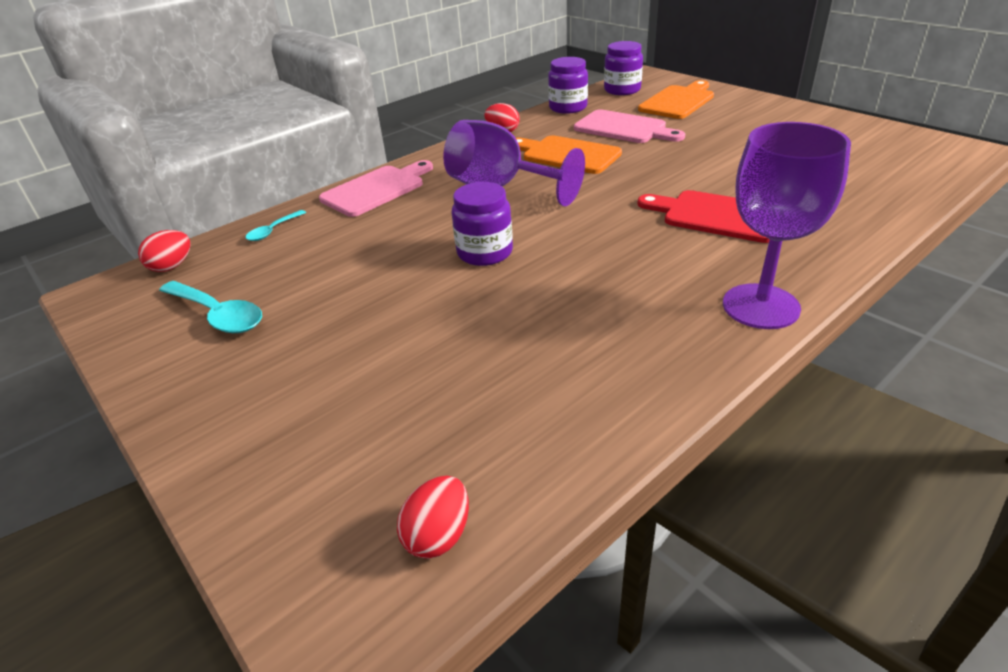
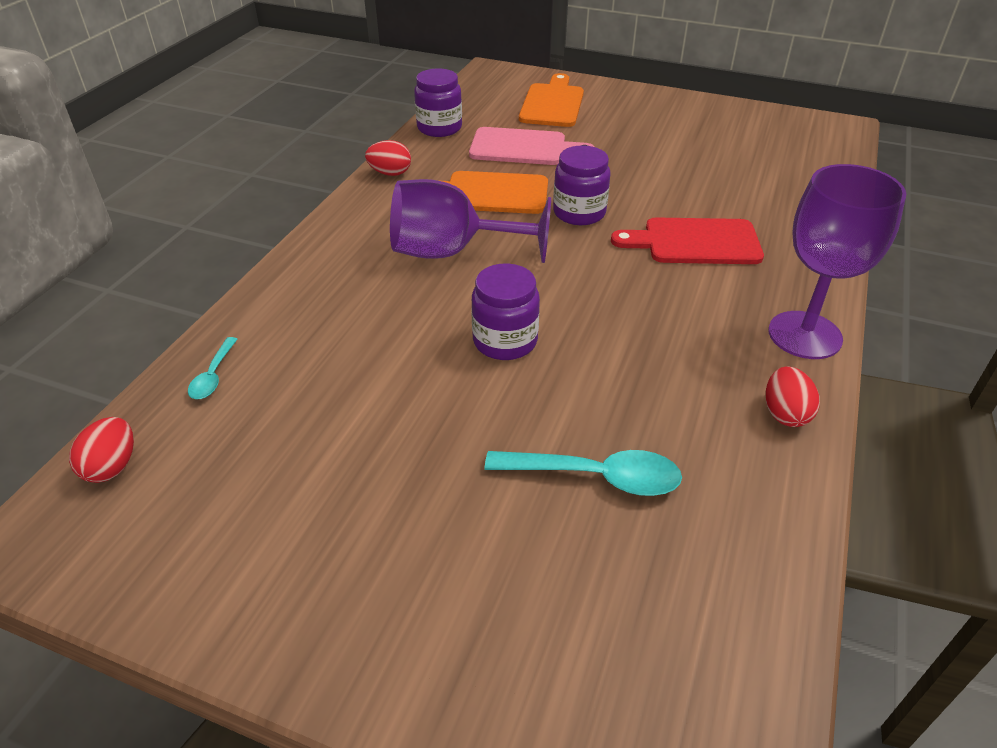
camera: 30 degrees left, 5 degrees up
turquoise spoon [159,281,262,333] -> turquoise spoon moved to [485,450,682,496]
pink cutting board [319,160,433,217] -> none
red egg [397,476,469,559] -> red egg moved to [766,366,820,427]
purple jar [604,41,643,95] -> purple jar moved to [553,146,611,225]

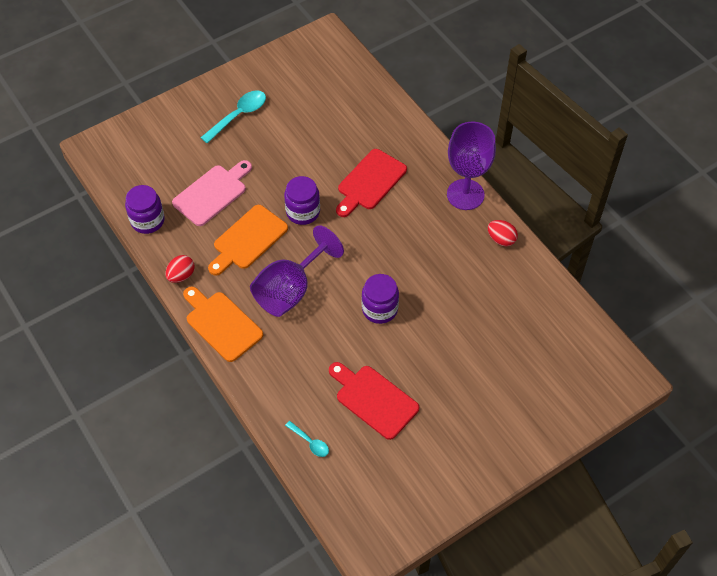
camera: 55 degrees left, 15 degrees up
red egg [69,417,134,483] -> none
turquoise spoon [485,450,682,496] -> turquoise spoon moved to [200,90,266,144]
orange cutting board [519,73,584,127] -> orange cutting board moved to [183,287,263,362]
none -> red cutting board [329,362,419,440]

